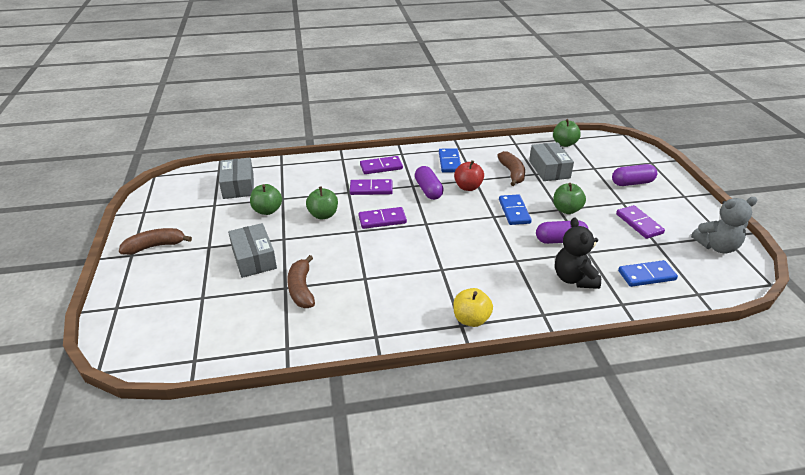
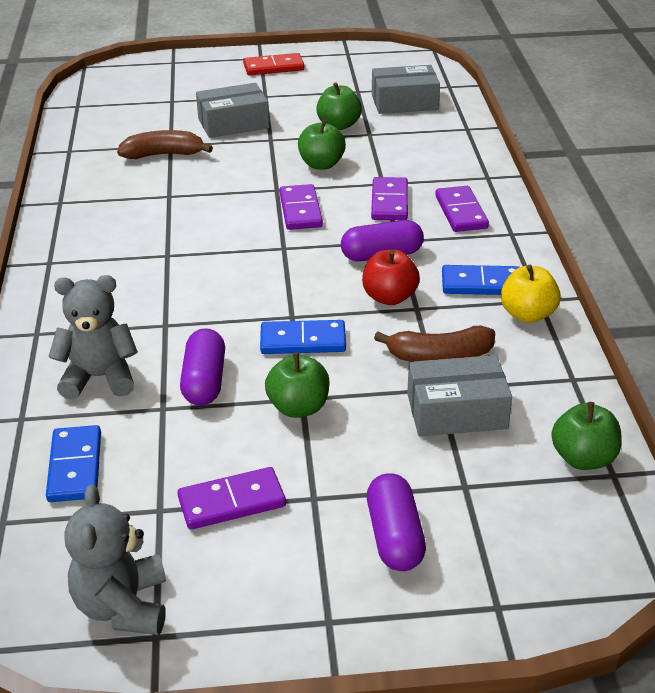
camera: 95 degrees right, 0 degrees up
brown banana [119,228,192,255] -> red domino [243,53,305,76]
yellow apple [453,288,493,327] -> yellow apple moved to [501,265,561,323]
black teddy bear [555,218,601,289] -> grey teddy bear [48,275,138,400]

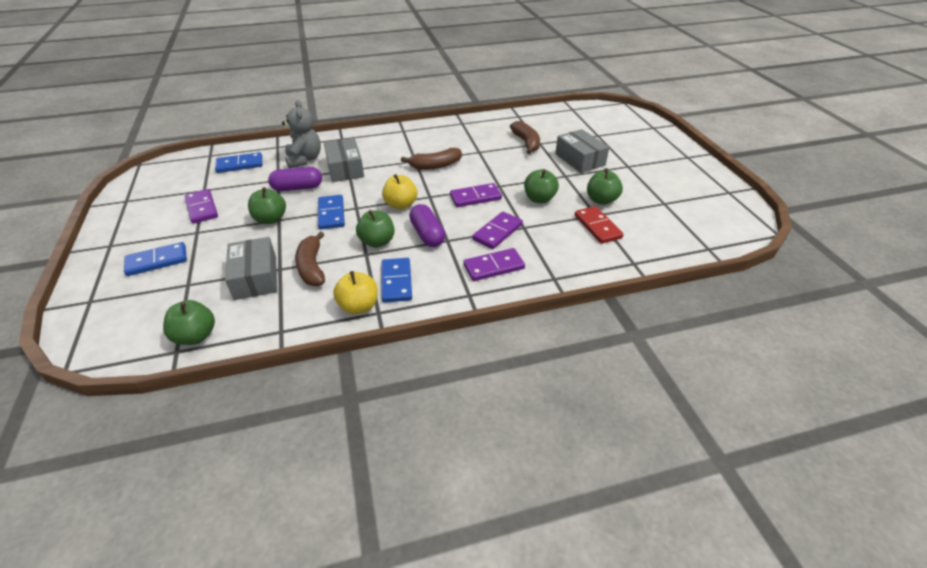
camera: 80 degrees right, 5 degrees up
grey teddy bear [65,484,166,635] -> none
red domino [243,53,305,76] -> red domino moved to [575,206,624,244]
red apple [362,249,420,305] -> green apple [356,210,395,248]
purple capsule [367,473,426,571] -> blue domino [124,242,187,276]
purple domino [371,177,408,220] -> purple domino turned 45 degrees counterclockwise [472,212,523,249]
grey box [372,65,440,114] -> grey box moved to [324,138,364,182]
none -> yellow apple [382,174,417,209]
none -> brown banana [401,148,462,170]

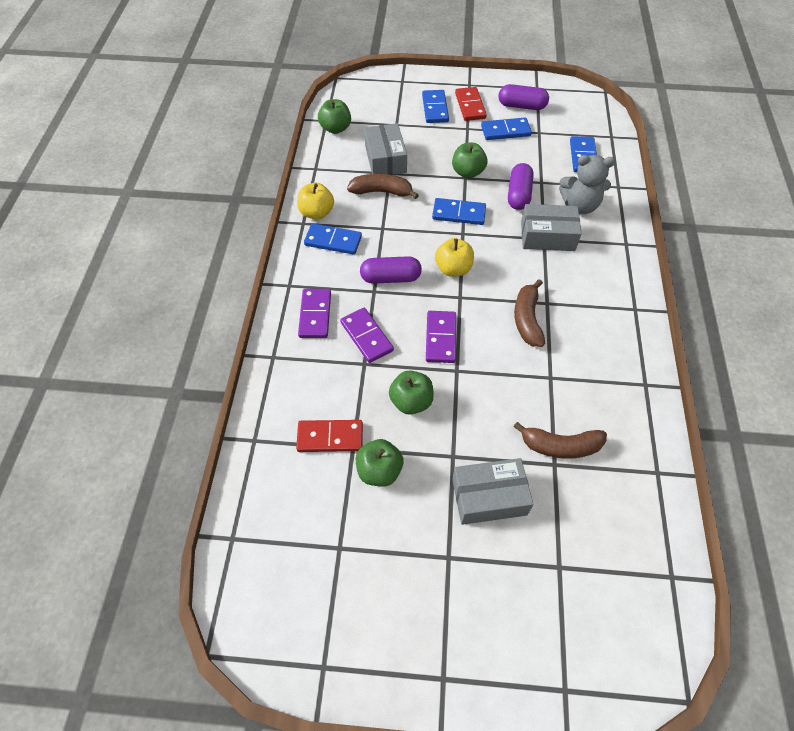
camera: 110 degrees right, 15 degrees up
purple domino [185,189,218,224] -> blue domino [481,118,532,140]
grey box [225,237,277,300] -> grey box turned 75 degrees clockwise [364,123,407,175]
green apple [356,210,395,248] -> none
none -> red domino [455,87,487,121]
none -> purple capsule [499,84,549,110]

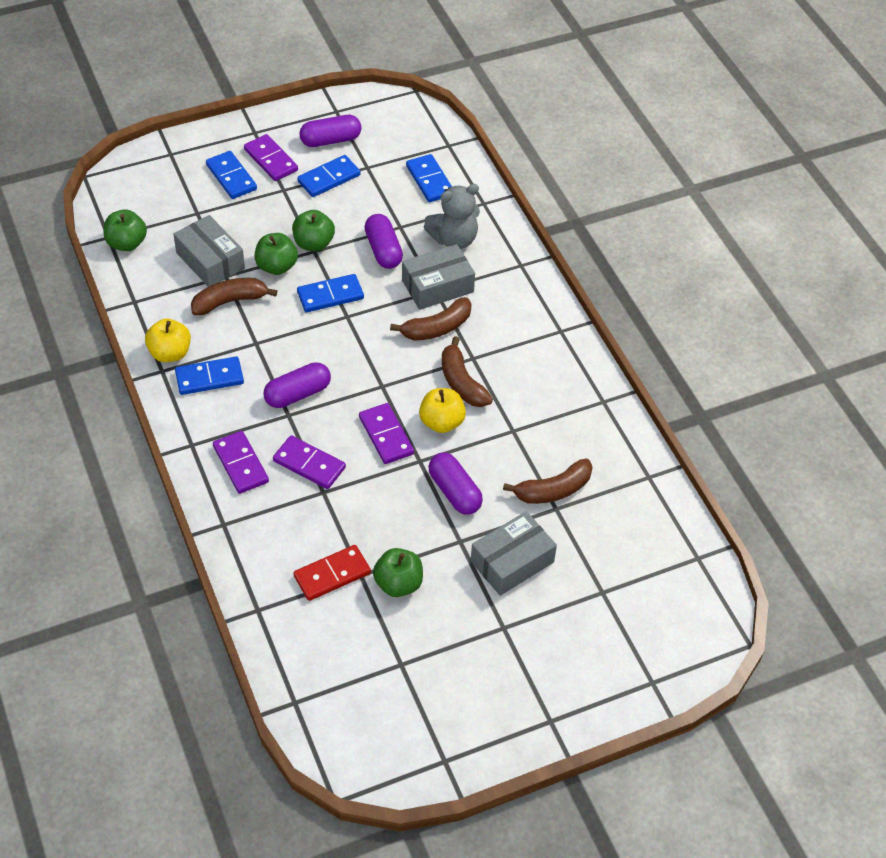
camera: 30 degrees left, 5 degrees down
green apple [389,370,434,415] -> green apple moved to [254,233,298,275]
yellow apple [435,238,474,277] -> yellow apple moved to [419,388,466,433]
red domino [455,87,487,121] -> purple domino [244,134,298,181]
none -> brown banana [390,297,472,341]
none -> purple capsule [428,453,483,515]

